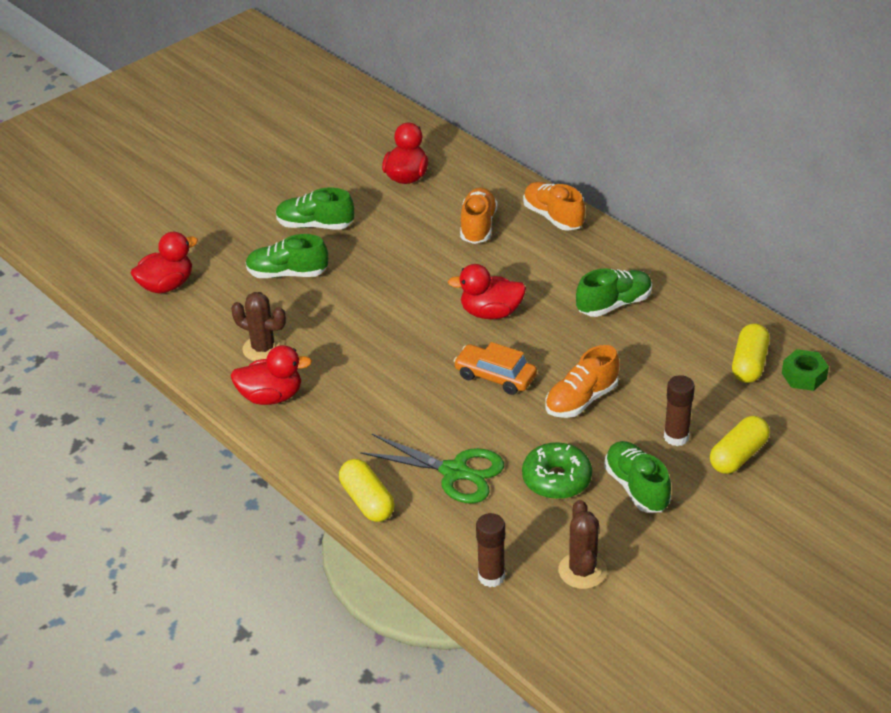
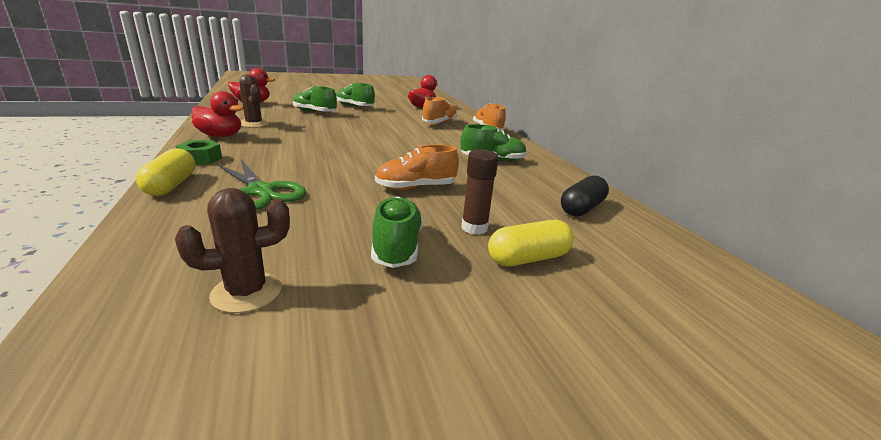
camera: 20 degrees right, 15 degrees down
red duck [448,264,526,319] -> none
orange car [454,342,537,395] -> none
brown glue stick [476,513,505,587] -> none
green donut [522,442,592,499] -> none
brown cactus [559,500,607,589] -> brown cactus turned 45 degrees clockwise [175,188,290,313]
yellow capsule [732,324,769,383] -> black capsule [561,175,609,217]
green nut [782,349,829,391] -> green nut moved to [176,140,222,165]

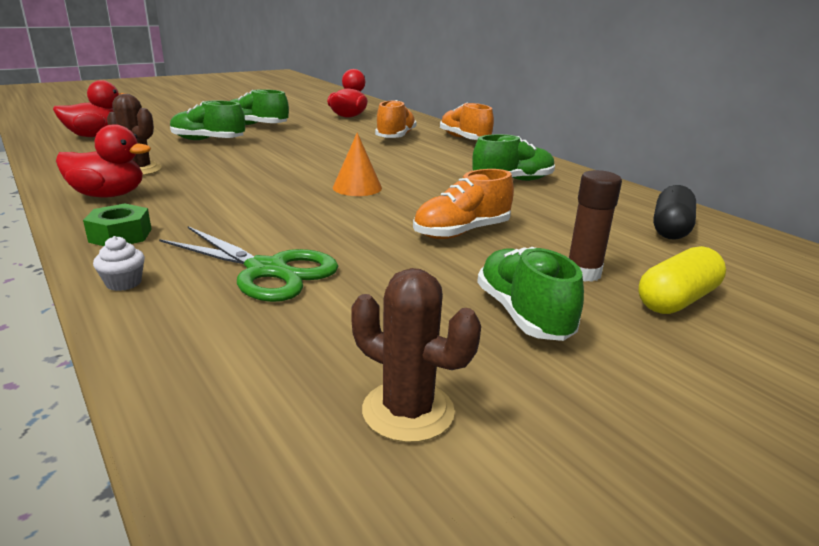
camera: 15 degrees left, 0 degrees up
yellow capsule [136,148,196,196] -> white cupcake [93,236,145,291]
brown cactus [175,188,290,313] -> brown cactus turned 75 degrees clockwise [351,268,481,443]
none -> orange cone [333,132,382,196]

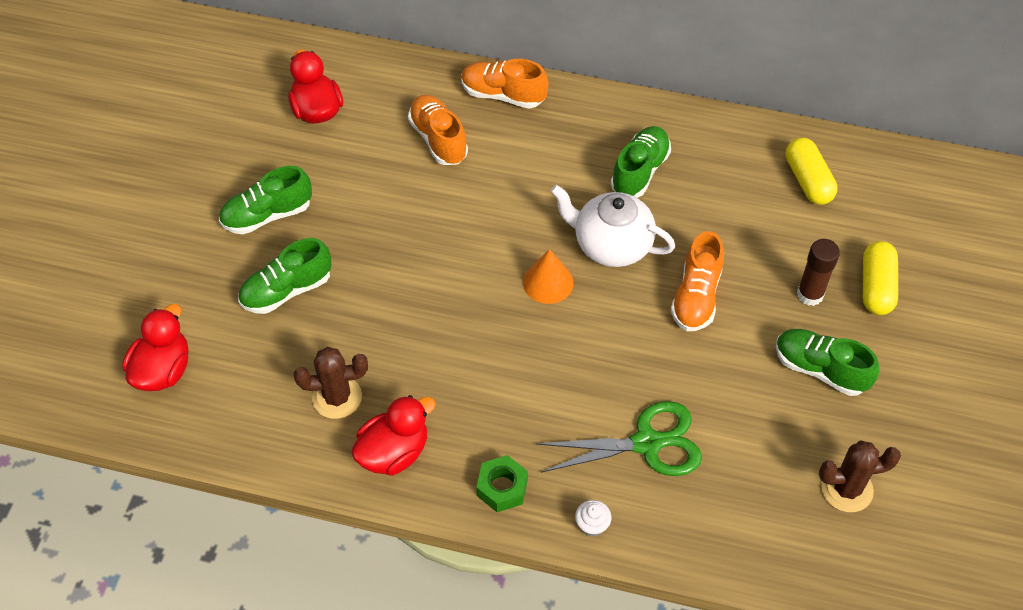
camera: 40 degrees left, 30 degrees up
black capsule [653,185,696,239] -> yellow capsule [786,138,838,205]
none -> white teapot [550,185,675,267]

